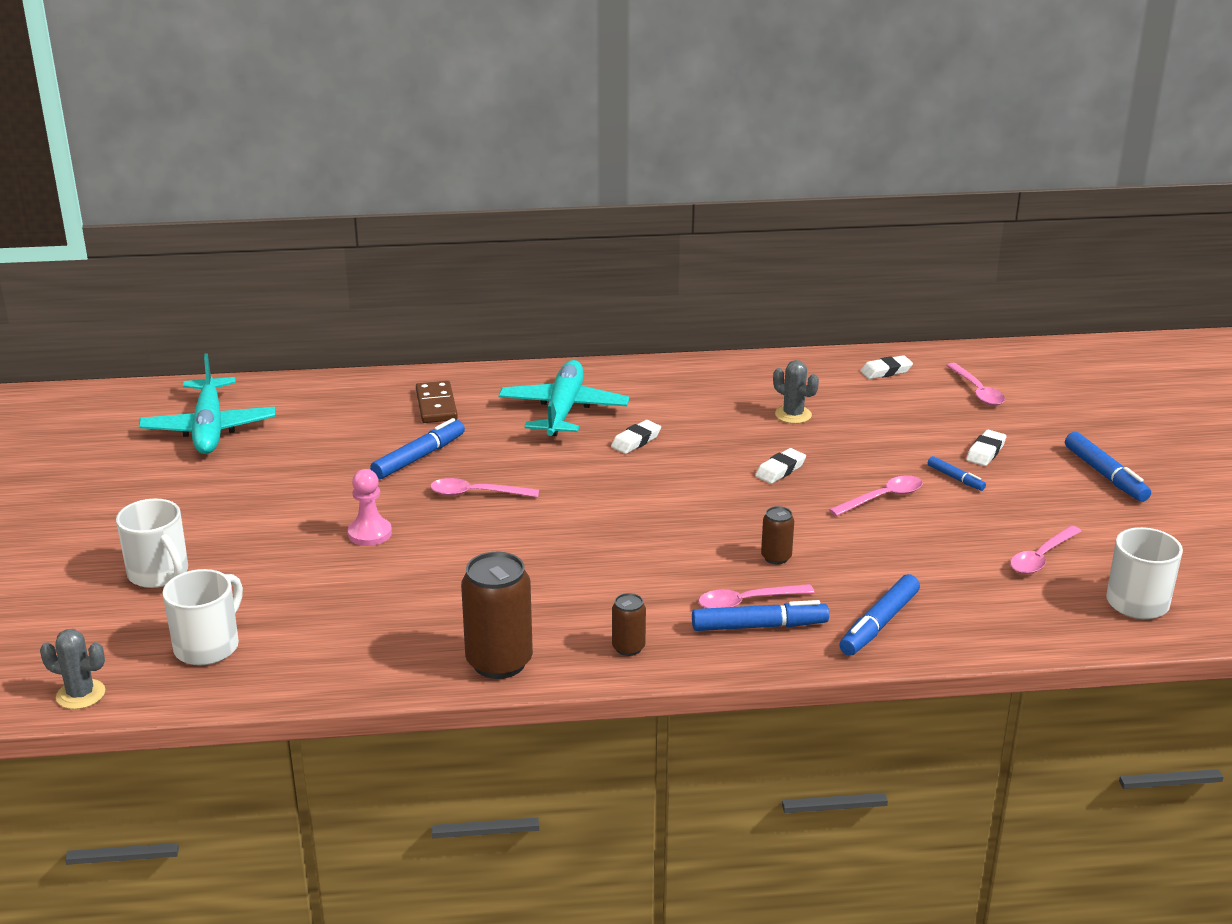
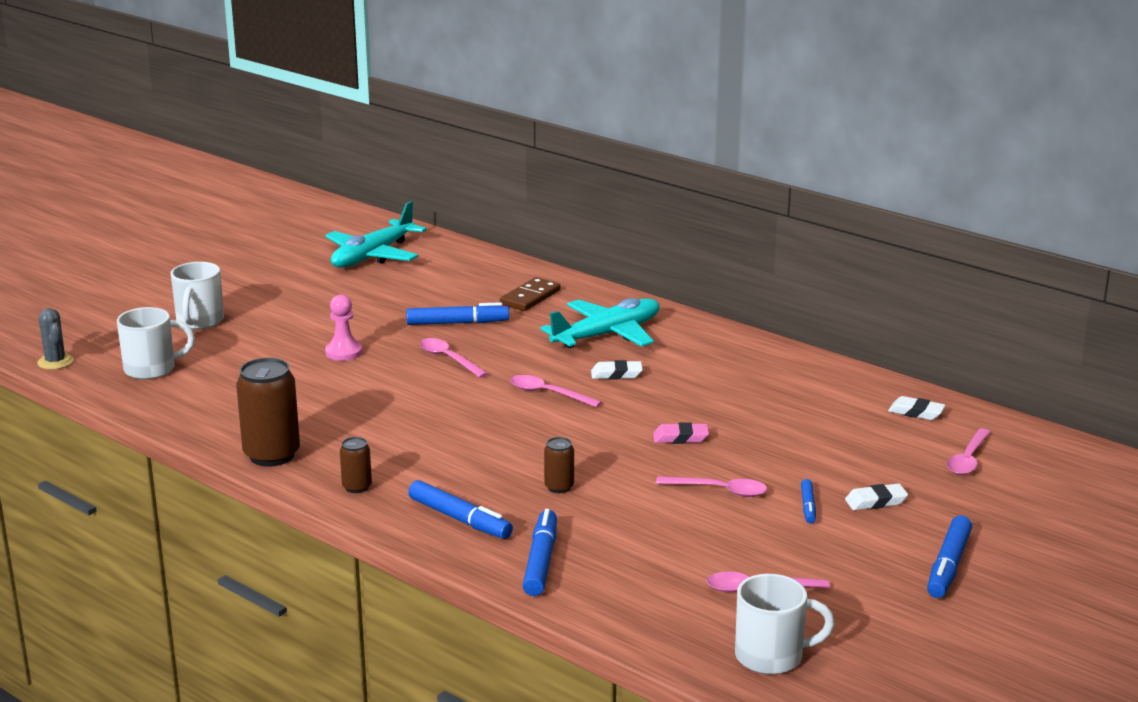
camera: 45 degrees right, 5 degrees down
pink spoon [698,584,814,608] -> pink spoon moved to [510,375,602,408]
white eraser [755,448,806,484] -> pink eraser [653,422,709,444]
grey cactus [773,360,819,424] -> none
blue marker [839,574,920,656] -> blue marker turned 105 degrees clockwise [522,509,557,596]

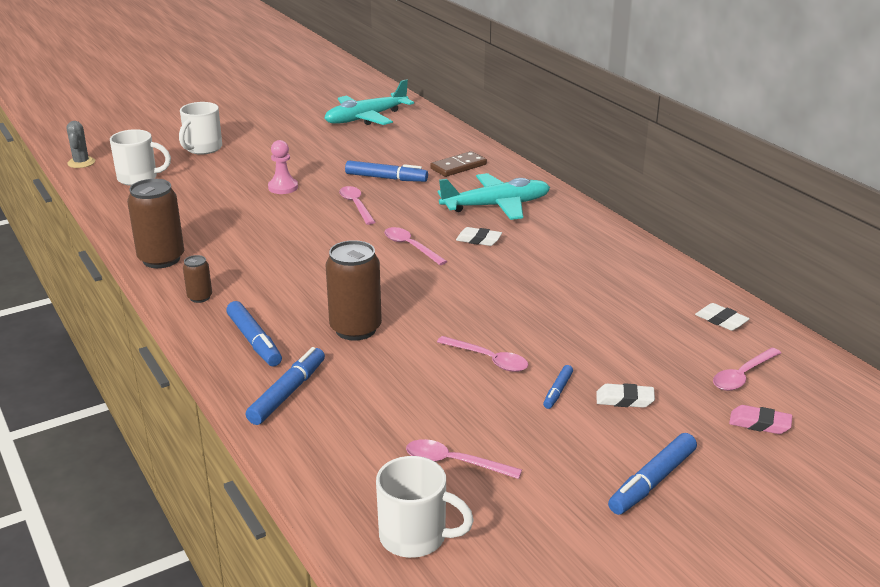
camera: 20 degrees right, 5 degrees up
brown can [544,437,574,493] -> brown can [326,240,382,341], size x1.98
pink eraser [653,422,709,444] -> pink eraser moved to [729,405,792,434]

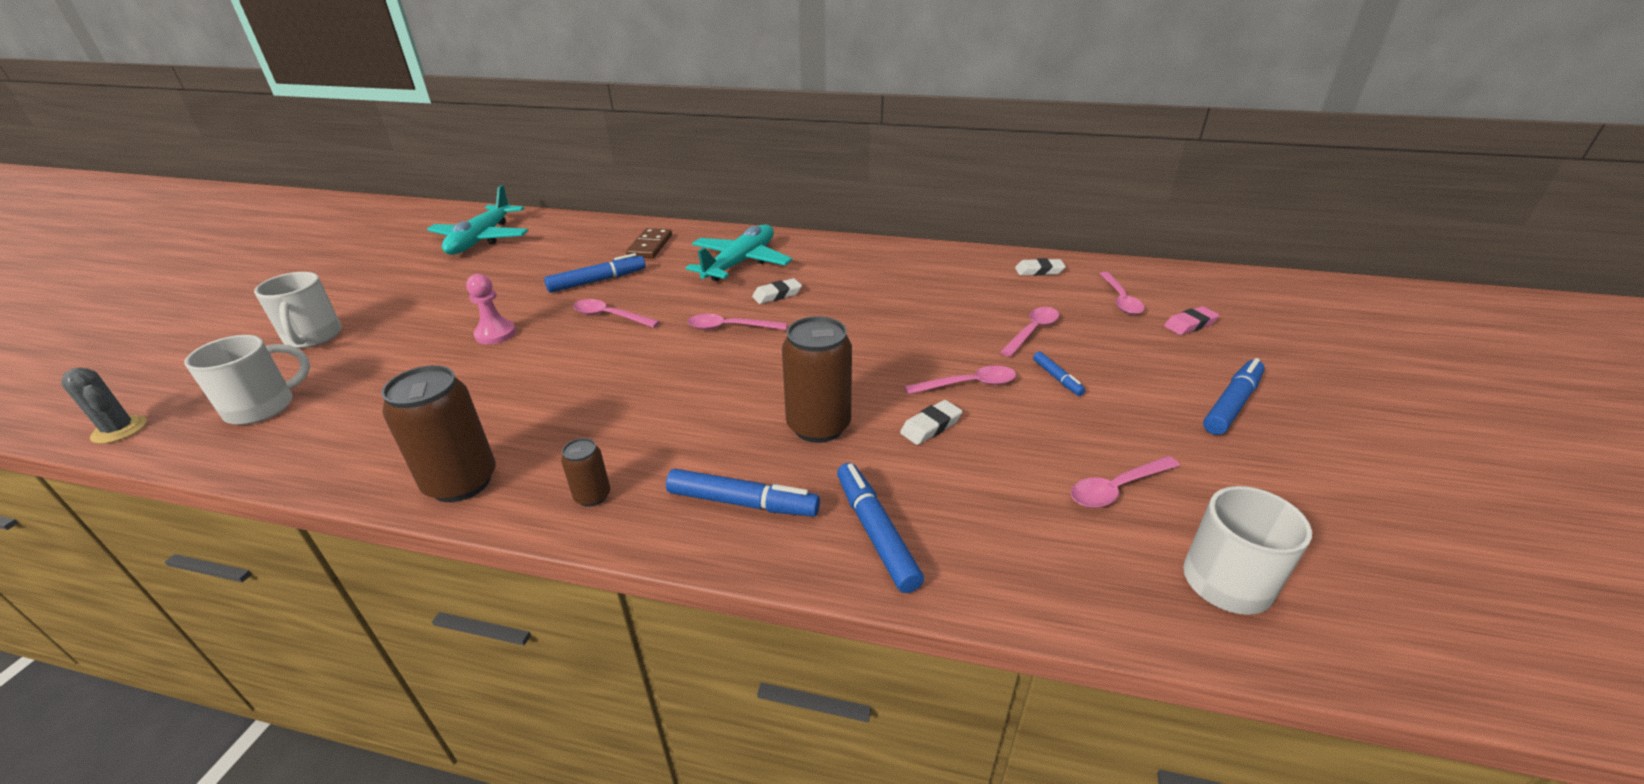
camera: 45 degrees left, 5 degrees up
white eraser [597,383,655,408] -> white eraser moved to [900,400,962,445]
blue marker [608,433,697,515] -> blue marker turned 135 degrees counterclockwise [1203,358,1265,435]
none -> pink spoon [1000,307,1059,357]

